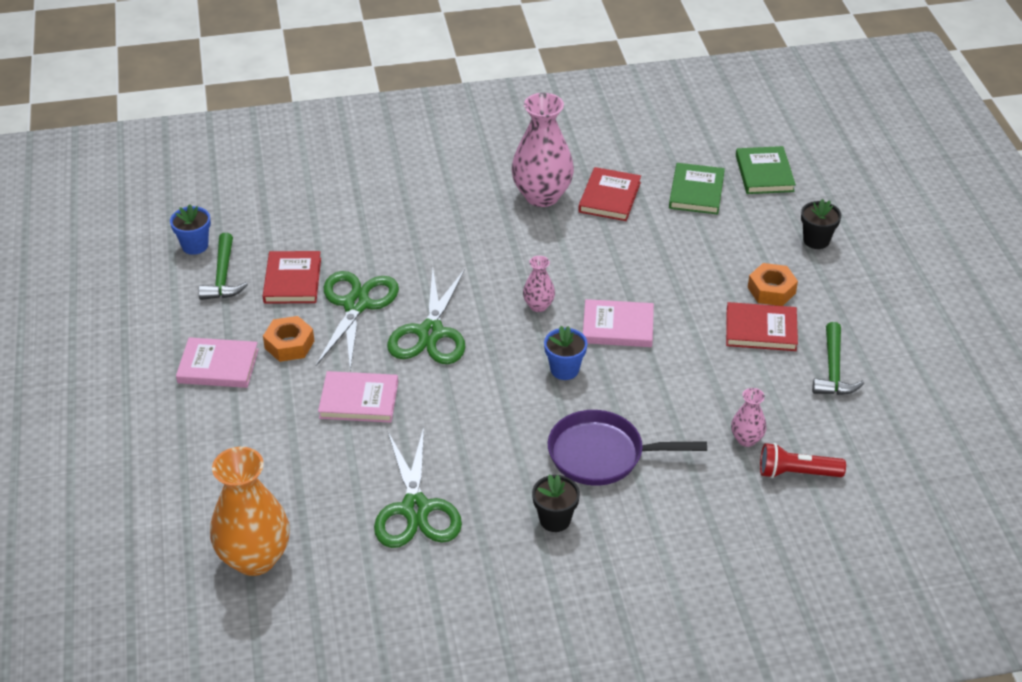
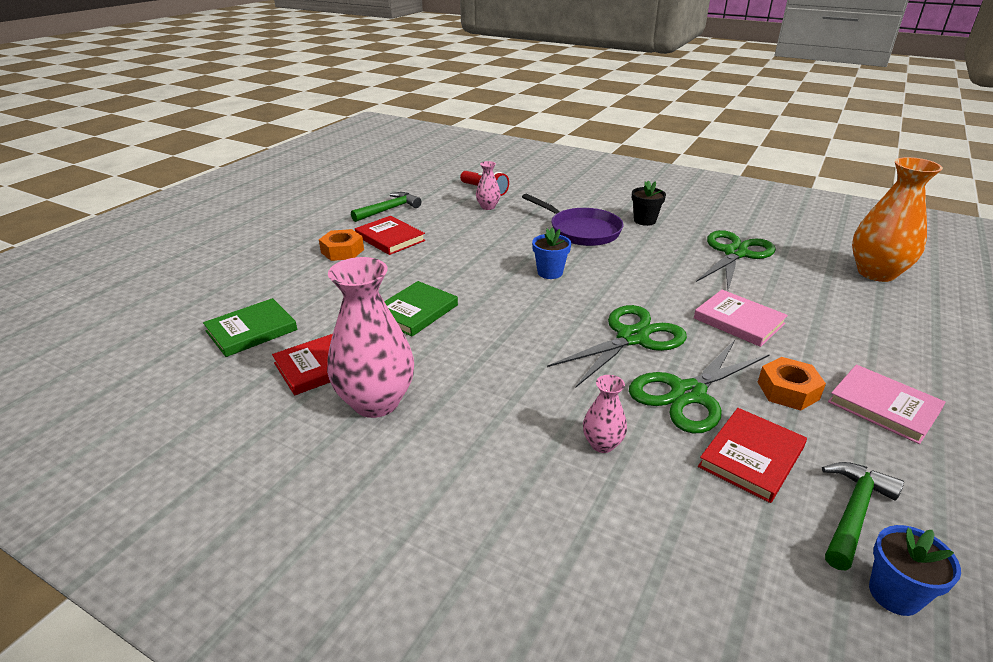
camera: 140 degrees left, 10 degrees down
pink vase [523,256,555,312] -> pink vase moved to [583,375,627,453]
pink book [583,299,654,347] -> none
green book [736,146,796,194] -> green book moved to [384,281,458,336]
black flower pot [801,199,841,249] -> none

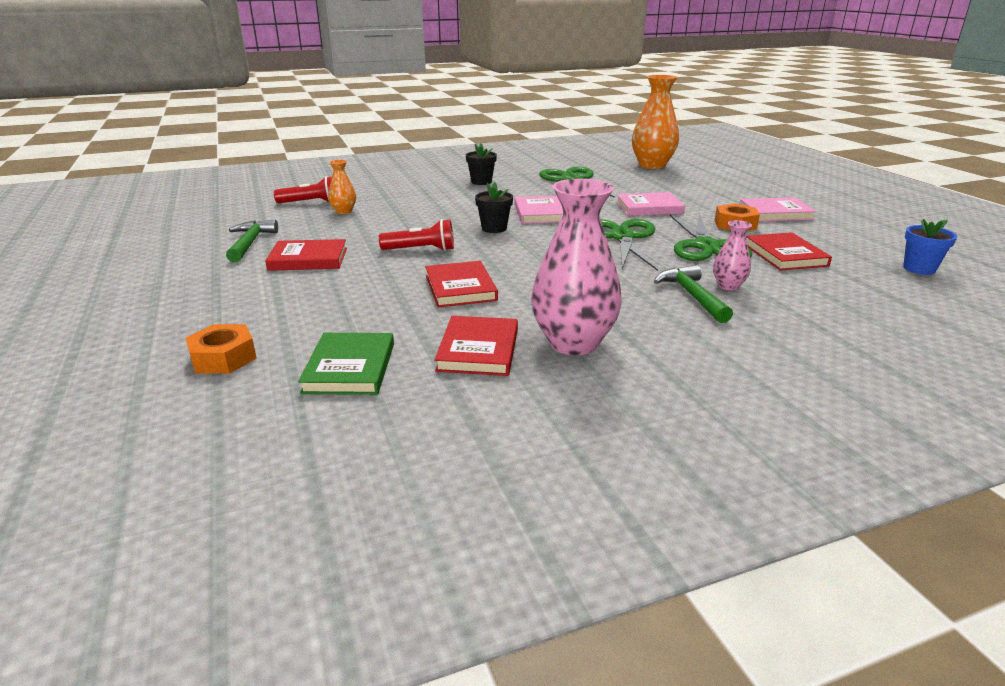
camera: 50 degrees left, 5 degrees down
orange nut [319,229,364,261] -> orange nut moved to [186,324,257,374]
green book [384,281,458,336] -> red book [425,261,498,307]
pink vase [476,161,501,210] -> orange vase [328,160,356,214]
purple pan [522,194,623,246] -> none
blue flower pot [532,227,571,279] -> black flower pot [475,182,513,233]
green hammer [822,462,904,570] -> green hammer moved to [654,265,733,323]
none -> red flashlight [379,219,454,251]
none -> pink book [514,196,563,224]

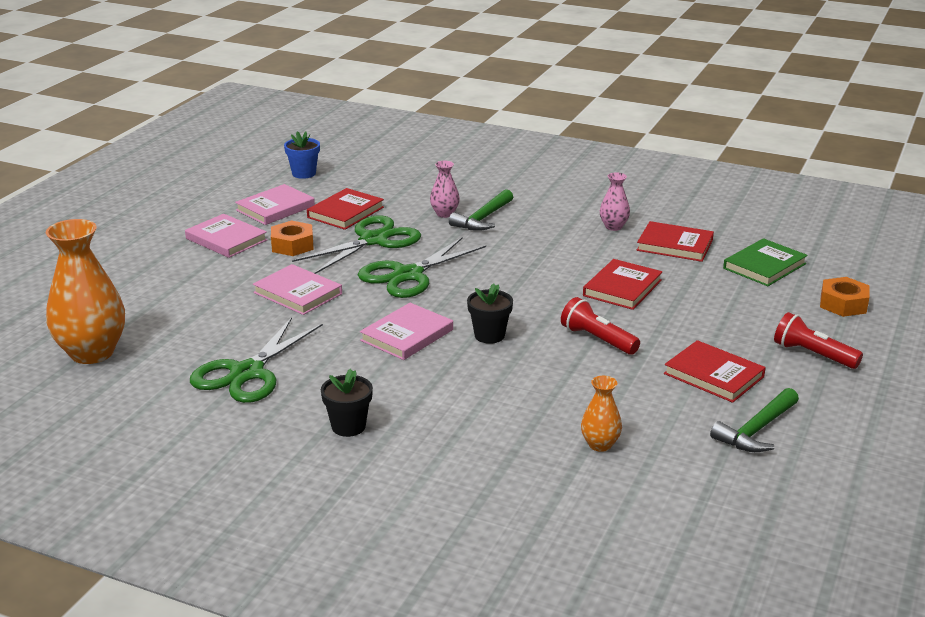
camera: 135 degrees left, 0 degrees up
red flashlight [274,176,332,203] -> red flashlight moved to [774,312,863,369]
red book [435,316,518,376] -> red book turned 60 degrees clockwise [637,221,714,262]
pink vase [531,179,622,355] -> pink vase [600,172,630,231], size x0.48
none -> pink book [235,184,315,225]

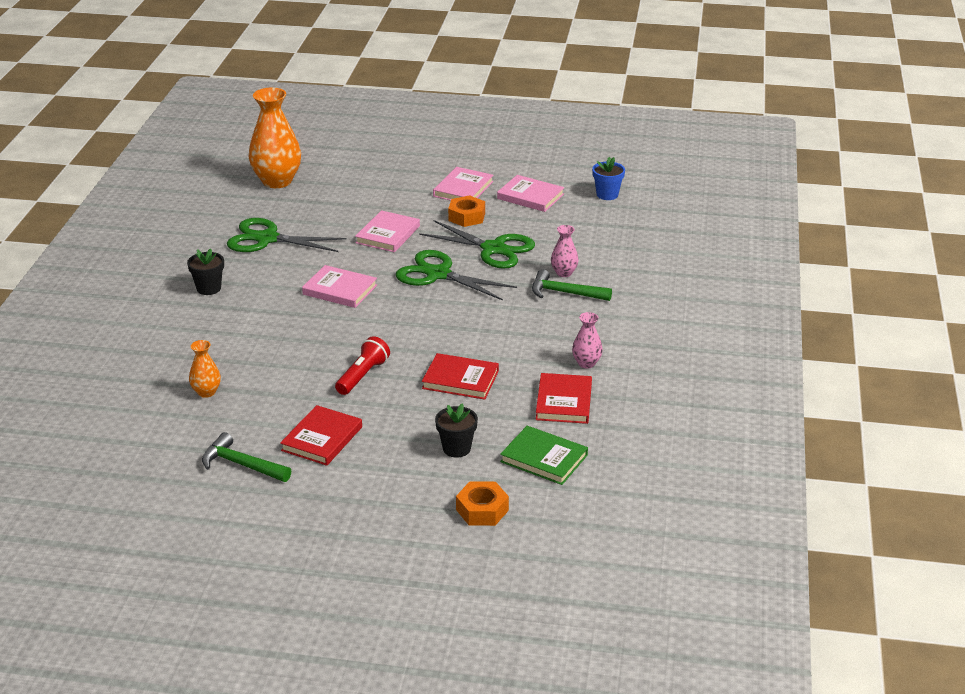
camera: 75 degrees right, 5 degrees up
red book [307,188,384,230] -> none
black flower pot [467,283,513,344] -> black flower pot moved to [435,404,478,458]
red flashlight [774,312,863,369] -> none

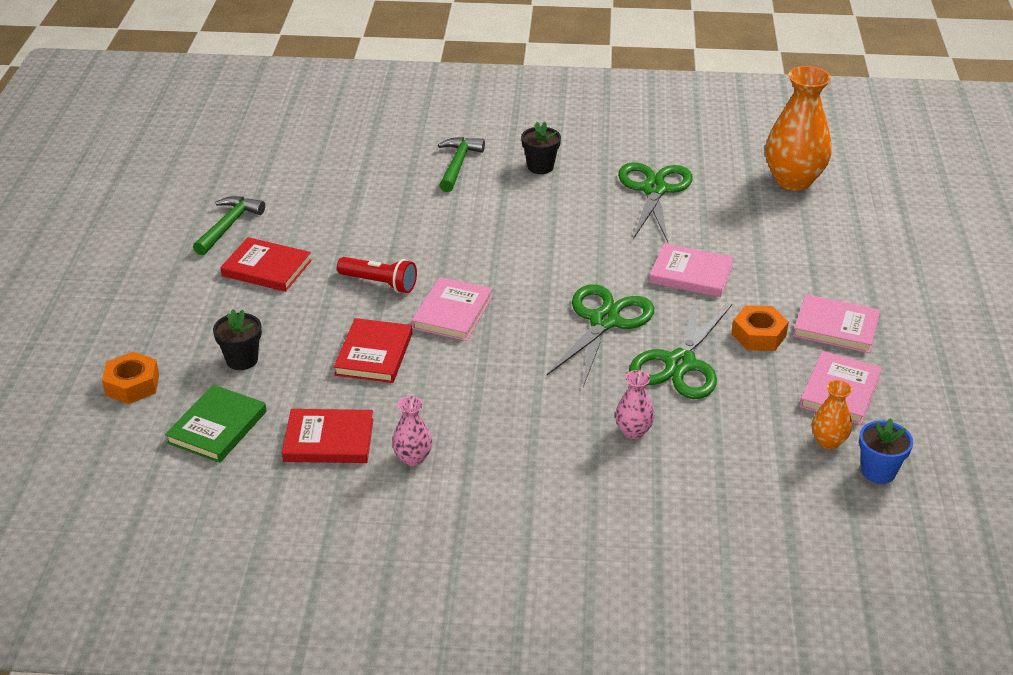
camera: 85 degrees right, 5 degrees up
orange vase [189,340,221,398] -> orange vase moved to [812,380,852,449]
pink book [302,265,377,308] -> pink book moved to [412,277,493,341]
green hammer [532,269,612,301] -> green hammer moved to [438,137,485,192]

